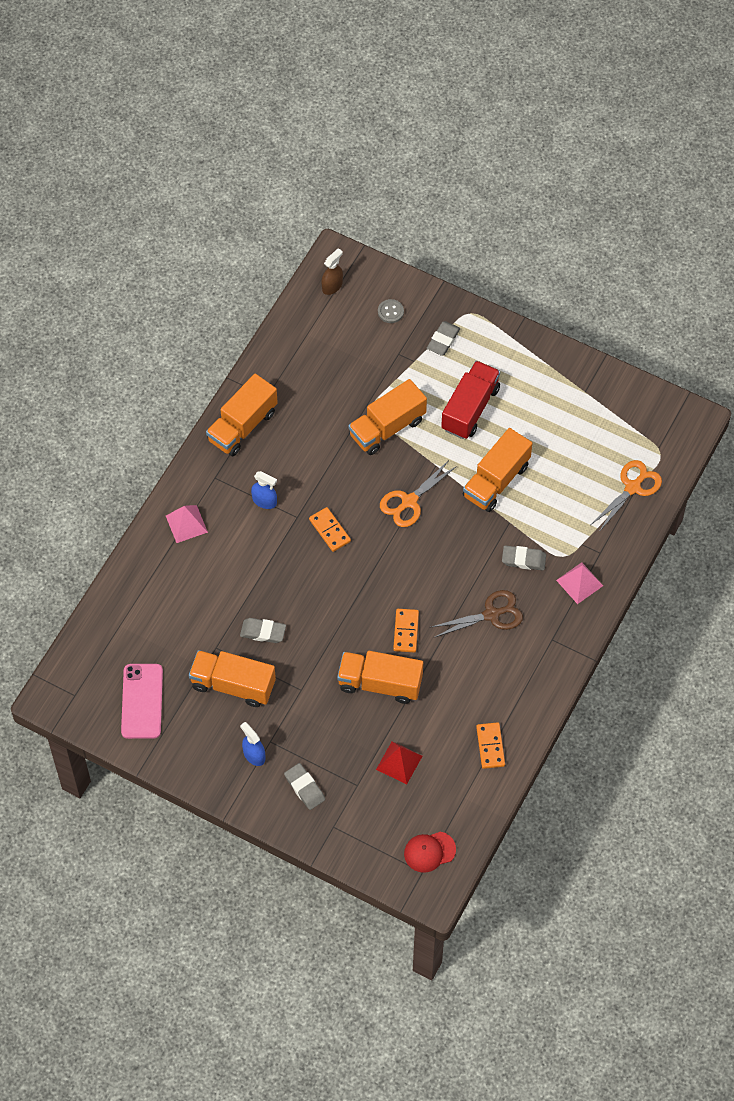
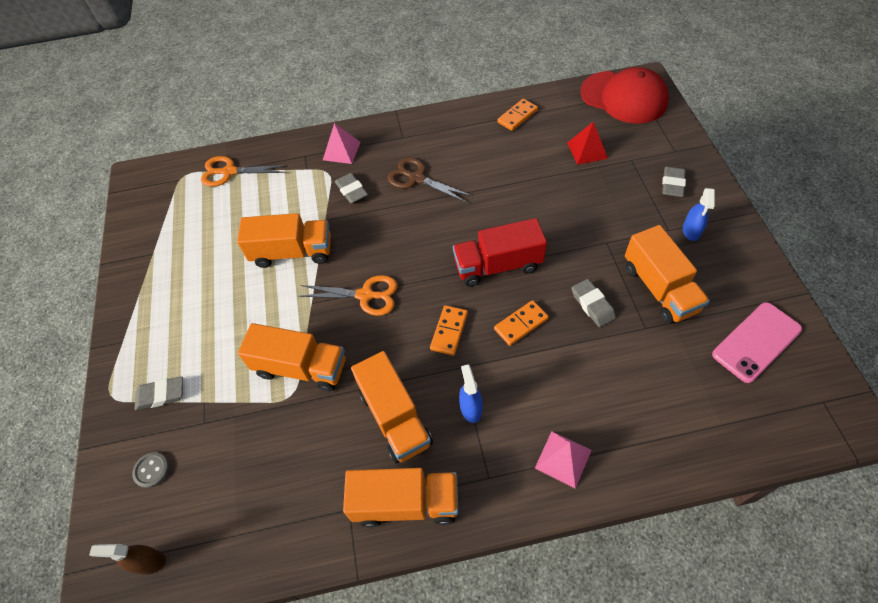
camera: 125 degrees left, 5 degrees down
orange truck [337,651,423,704] -> orange truck moved to [351,351,433,463]
orange domino [393,609,419,653] -> orange domino moved to [494,300,549,346]
red cap [404,832,456,873] -> red cap [581,67,669,124], size x1.96
red truck [441,361,500,439] -> red truck moved to [453,218,547,287]

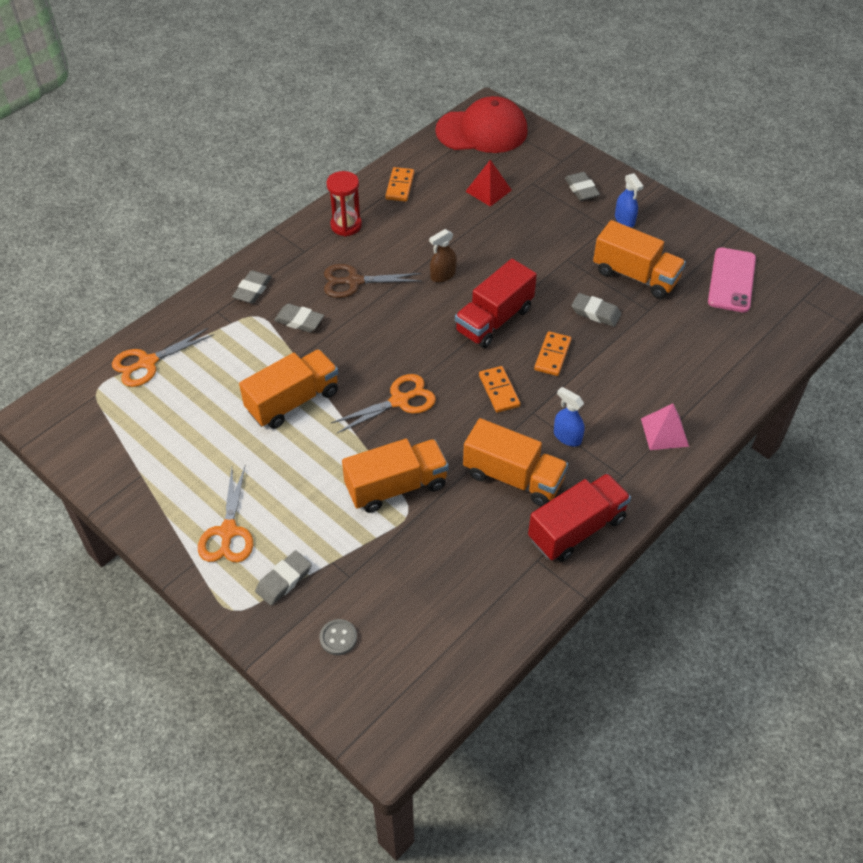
camera: 40 degrees left, 5 degrees down
brown spray bottle [89,544,166,575] -> brown spray bottle moved to [429,229,457,282]
pink pyramid [323,123,360,164] -> grey eraser [232,270,272,304]
orange truck [343,468,459,528] -> red truck [528,473,631,562]
none -> orange scissors [198,466,253,563]
none -> red hourglass [326,171,362,236]

